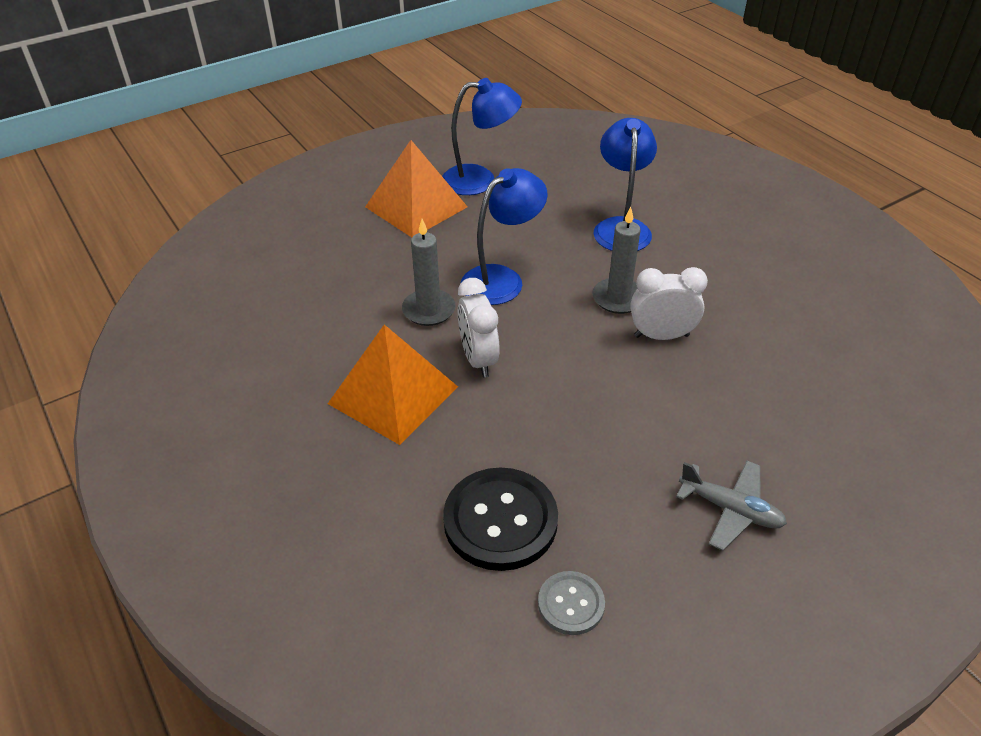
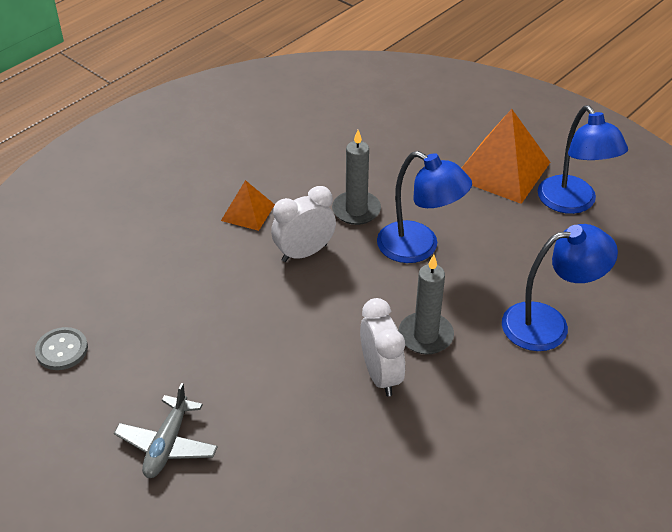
camera: 75 degrees right, 0 degrees up
orange pyramid [328,325,458,445] -> orange pyramid [221,180,275,231], size x0.54
black button [443,468,558,571] -> none

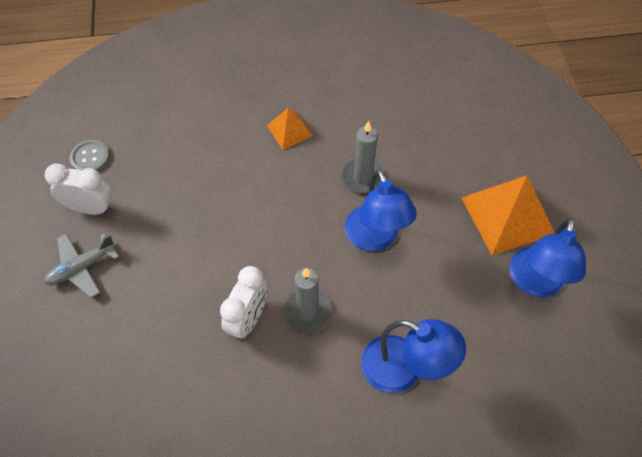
camera: 40 degrees right, 15 degrees up
white clock [271,186,336,262] -> white clock moved to [45,164,112,215]

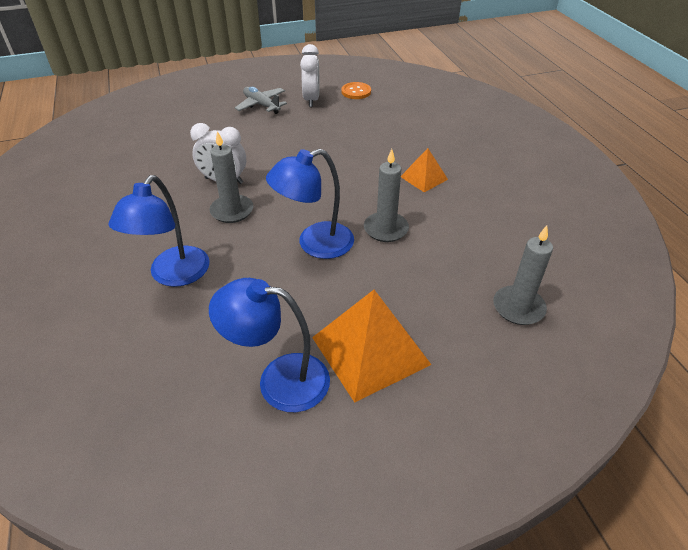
camera: 80 degrees right, 15 degrees down
grey button [69,140,110,171] -> orange button [342,82,371,99]
none -> grey candle [493,226,553,325]

